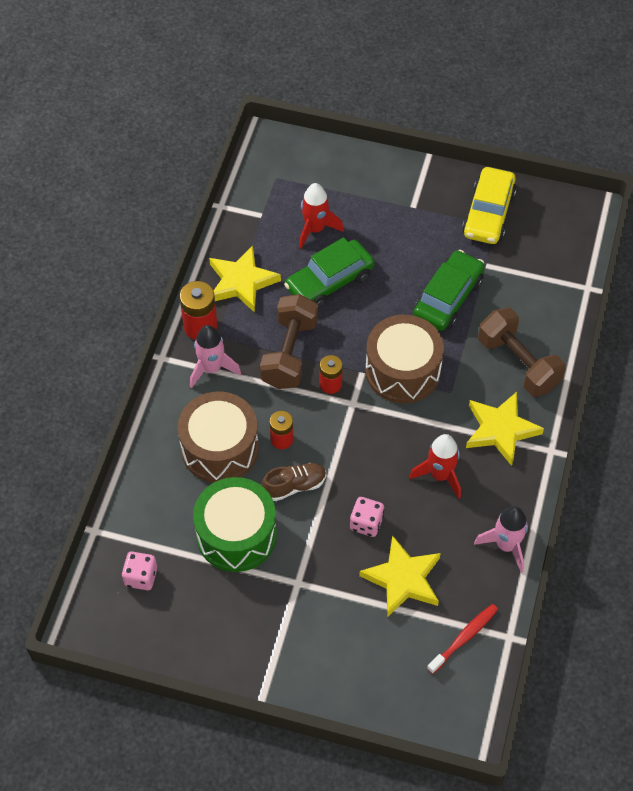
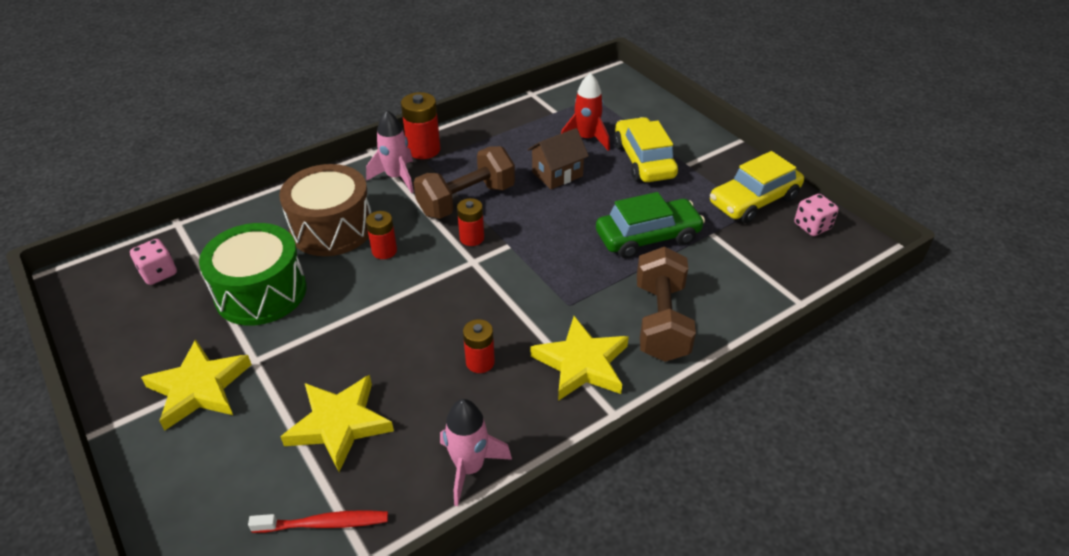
camera: 40 degrees right, 15 degrees down
yellow star [209,245,281,313] -> yellow star moved to [141,339,252,430]
brown shoe [261,463,326,501] -> none
green car [284,237,375,308] -> brown house [528,128,589,189]
pink dice [350,497,384,537] -> pink dice moved to [794,194,839,236]
brown drum [365,315,444,403] -> none
red rocket [409,434,461,499] -> red battery [463,319,495,373]
none -> yellow car [614,117,678,182]

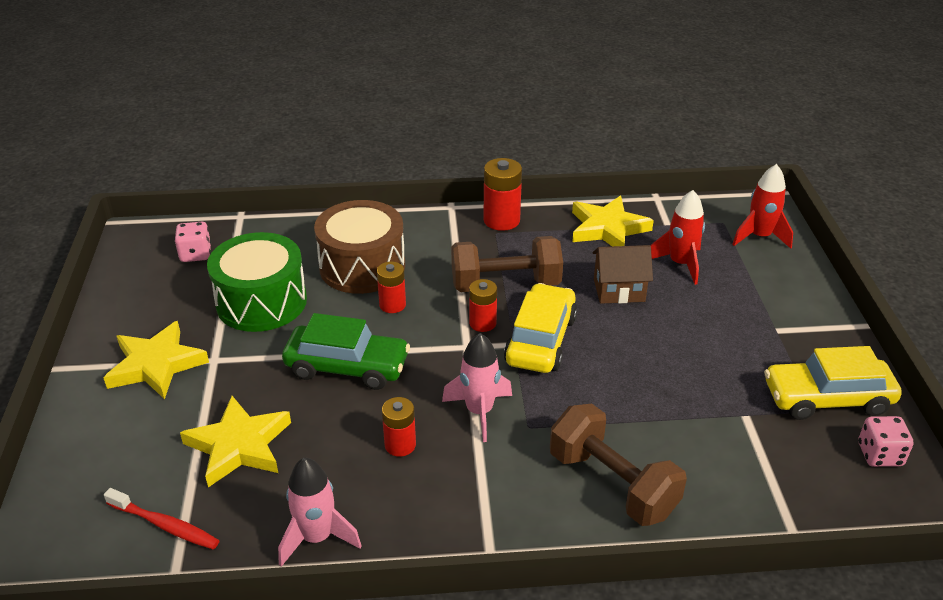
camera: 30 degrees right, 5 degrees down
pink rocket [366,110,414,193] -> pink rocket moved to [442,333,512,442]
yellow star [531,316,629,401] -> yellow star moved to [572,196,654,246]
green car [596,192,705,259] -> green car moved to [282,313,410,390]
yellow car [614,117,678,182] -> yellow car moved to [504,283,577,373]
brown dumbbell [637,247,696,362] -> brown dumbbell turned 75 degrees counterclockwise [550,404,687,526]
none -> red rocket [732,164,793,249]

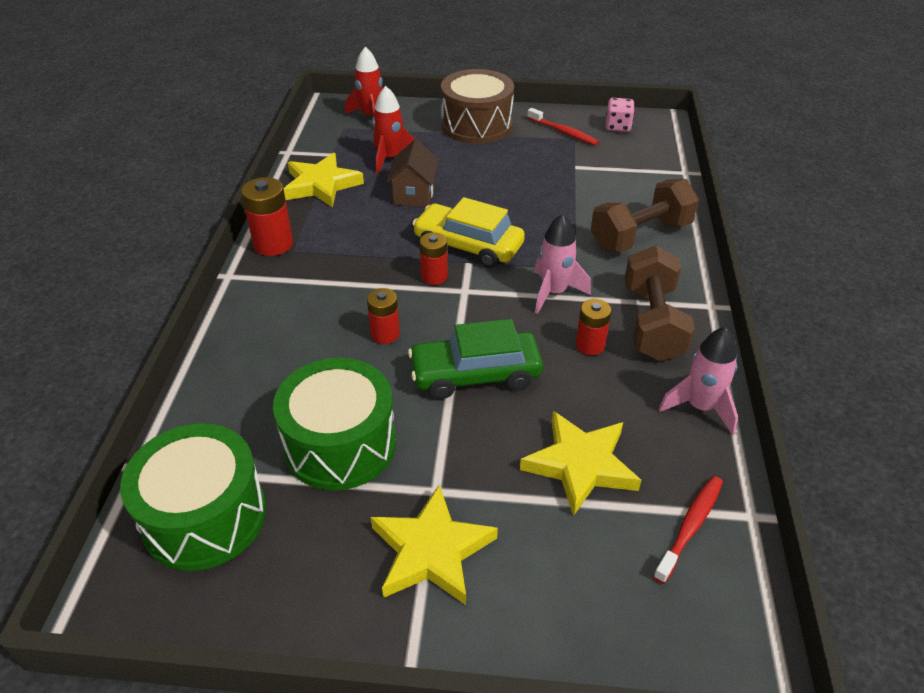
camera: 80 degrees left, 5 degrees up
pink dice [174,222,211,262] -> green drum [120,423,266,571]
green car [282,313,410,390] -> green car turned 120 degrees counterclockwise [408,319,543,399]
brown drum [314,200,405,294] -> brown drum moved to [441,69,514,144]
brown dumbbell [451,236,563,292] -> brown dumbbell moved to [625,245,695,361]
yellow car [764,346,902,420] -> red toothbrush [527,108,599,145]

